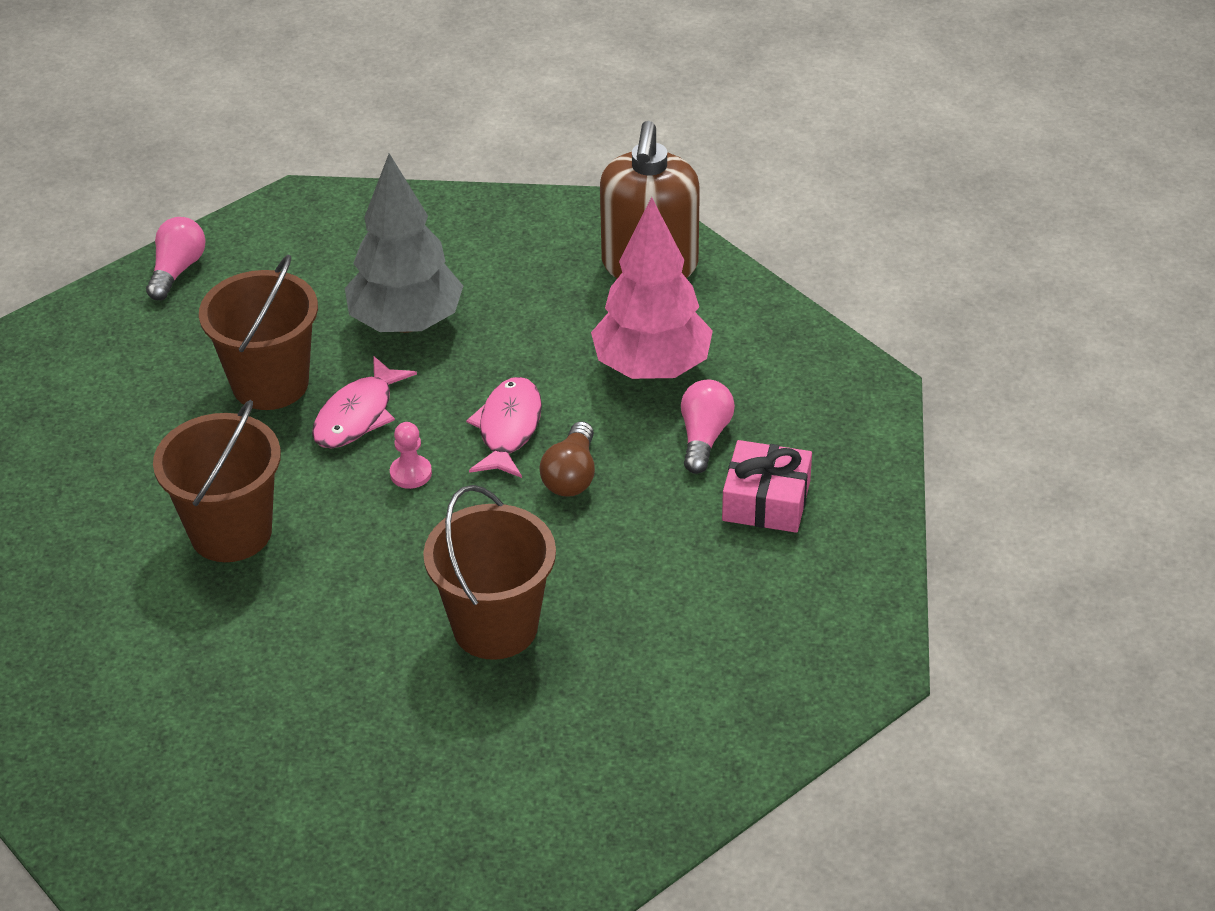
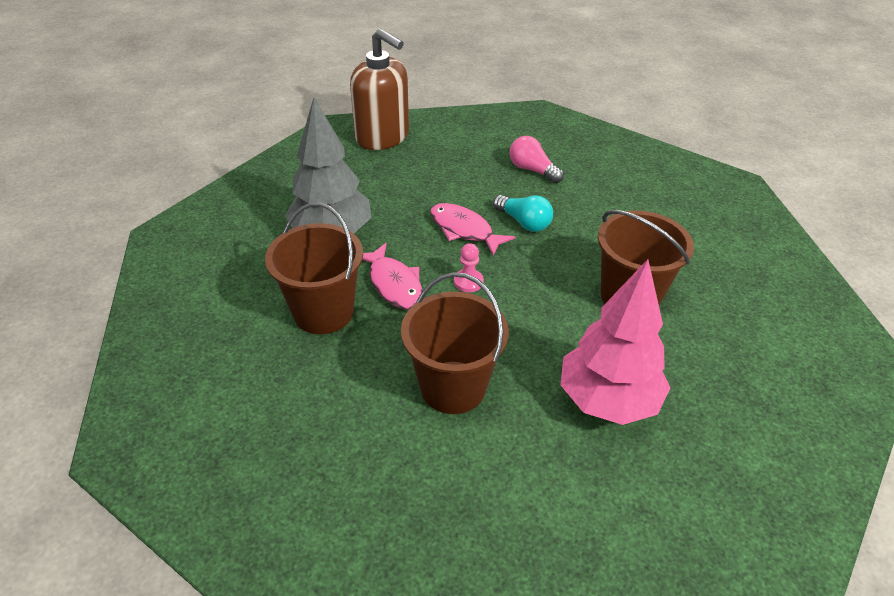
camera: 60 degrees left, 0 degrees up
pink light bulb [146,217,205,300] -> none
brown light bulb [539,421,595,497] -> turquoise light bulb [493,195,553,232]
pink tree [591,197,713,379] -> pink tree moved to [561,259,670,425]
pink gift [722,440,812,533] -> none

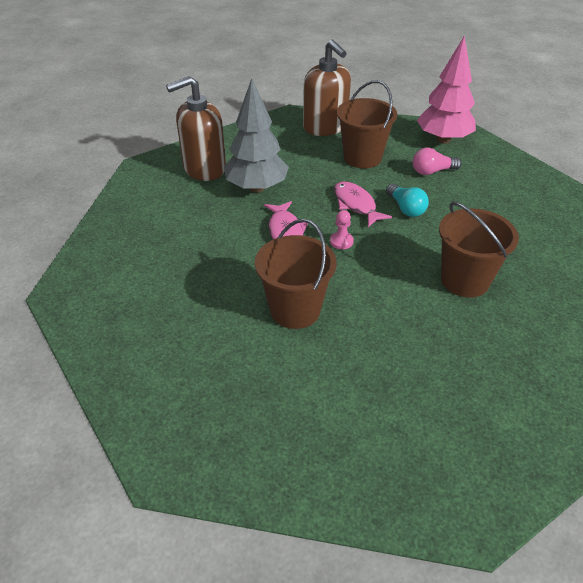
camera: 20 degrees right, 0 degrees up
brown bucket [265,203,363,334] -> brown bucket moved to [337,80,397,168]
pink light bulb [510,136,564,183] -> pink light bulb turned 75 degrees counterclockwise [413,148,462,175]
pink tree [561,259,670,425] -> pink tree moved to [417,36,476,144]
none -> brown soap dispenser [166,76,226,181]

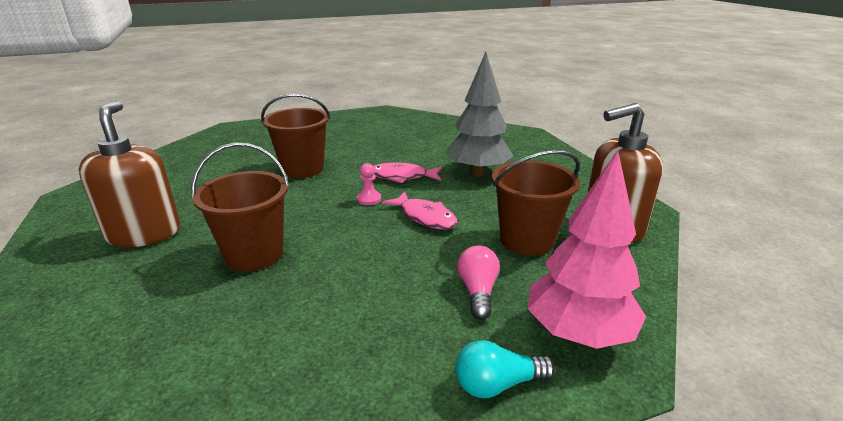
camera: 105 degrees right, 15 degrees down
brown soap dispenser [166,76,226,181] -> brown soap dispenser moved to [79,101,180,247]
pink fish [334,181,392,227] -> pink fish turned 60 degrees clockwise [382,192,458,230]
turquoise light bulb [386,184,429,217] -> turquoise light bulb moved to [455,340,555,398]

